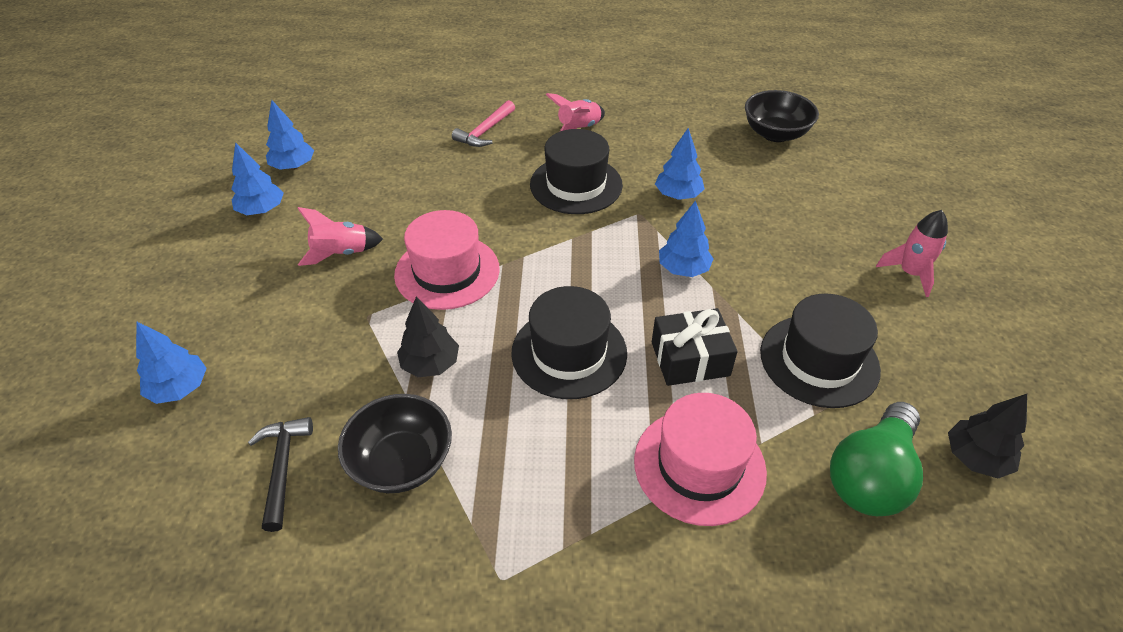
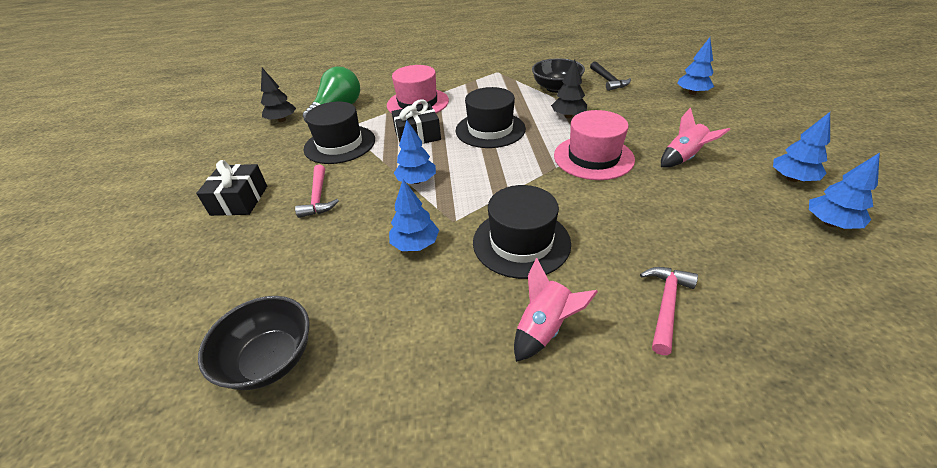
camera: 175 degrees right, 5 degrees down
pink rocket [876,210,948,297] -> black gift [196,160,267,216]
none -> pink hammer [295,164,339,218]

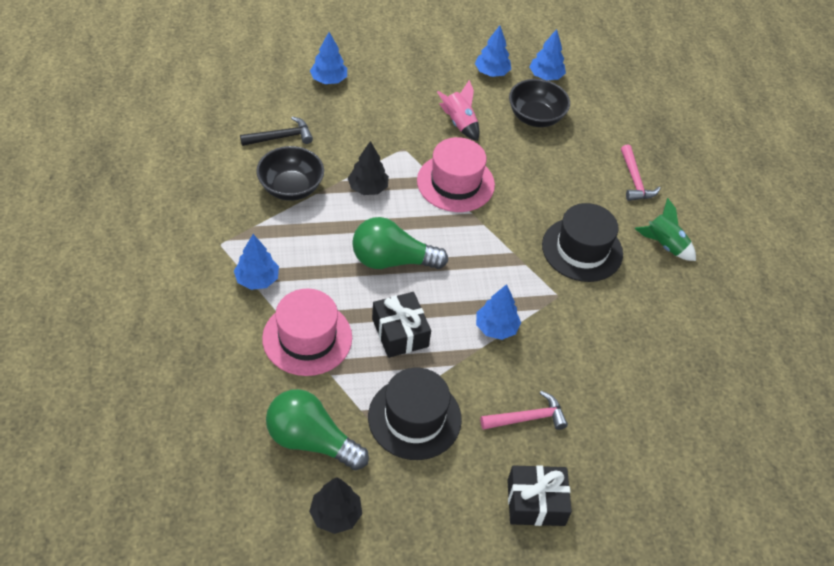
camera: 100 degrees left, 10 degrees up
black bowl [198,296,310,390] -> black bowl moved to [509,79,570,127]
blue tree [389,179,439,251] -> blue tree moved to [234,234,279,290]
black hat [456,87,526,148] -> green light bulb [352,217,448,269]
pink rocket [514,258,598,362] -> green rocket [635,198,696,261]
pink hammer [640,267,698,355] -> pink hammer turned 120 degrees counterclockwise [621,145,661,201]

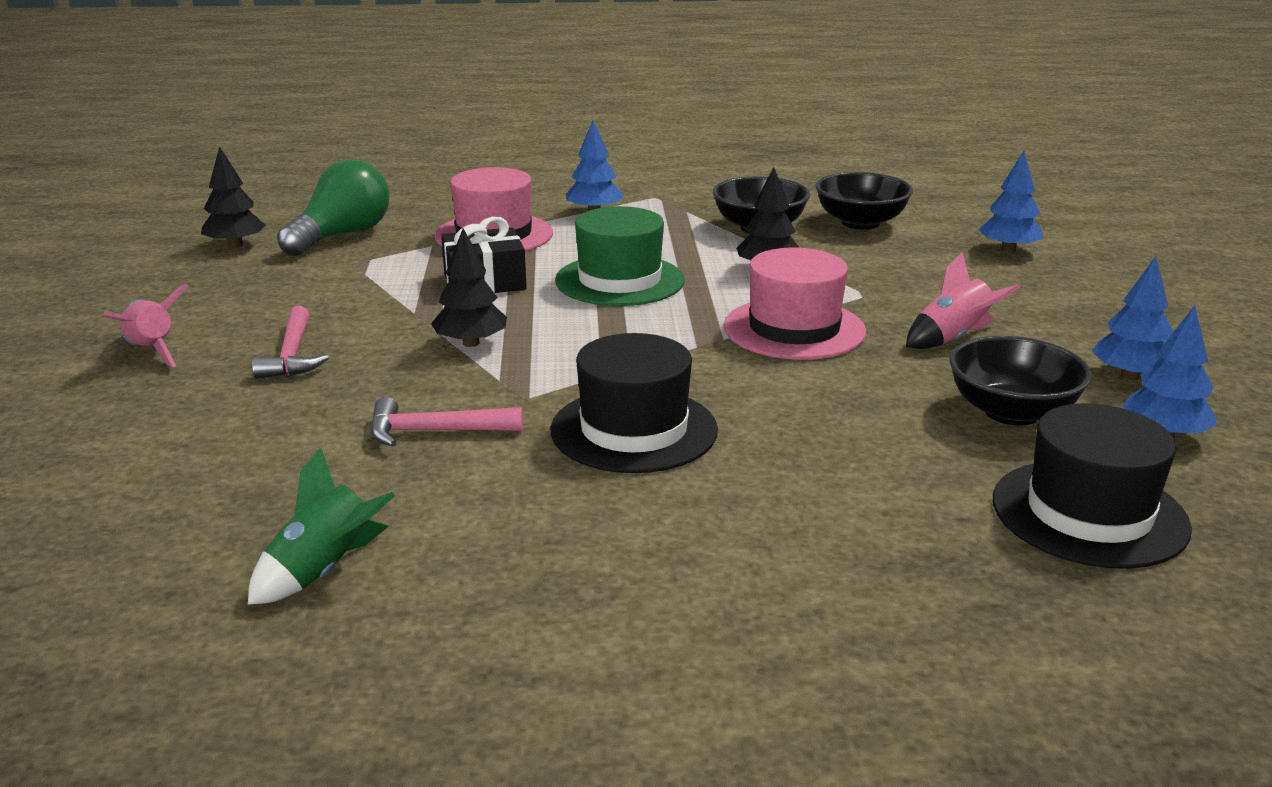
camera: 100 degrees right, 25 degrees down
black hammer [240,116,313,146] -> black bowl [815,172,913,230]
green light bulb [352,217,448,269] -> green hat [555,206,685,306]
black hat [368,368,462,460] -> black hat moved to [993,403,1192,569]
blue tree [476,284,521,340] -> black tree [431,228,507,347]
black gift [507,465,572,526] -> pink rocket [103,284,189,367]
pink hammer [621,145,661,201] -> pink hammer moved to [370,397,523,447]
green rocket [635,198,696,261] -> green rocket moved to [248,447,395,605]

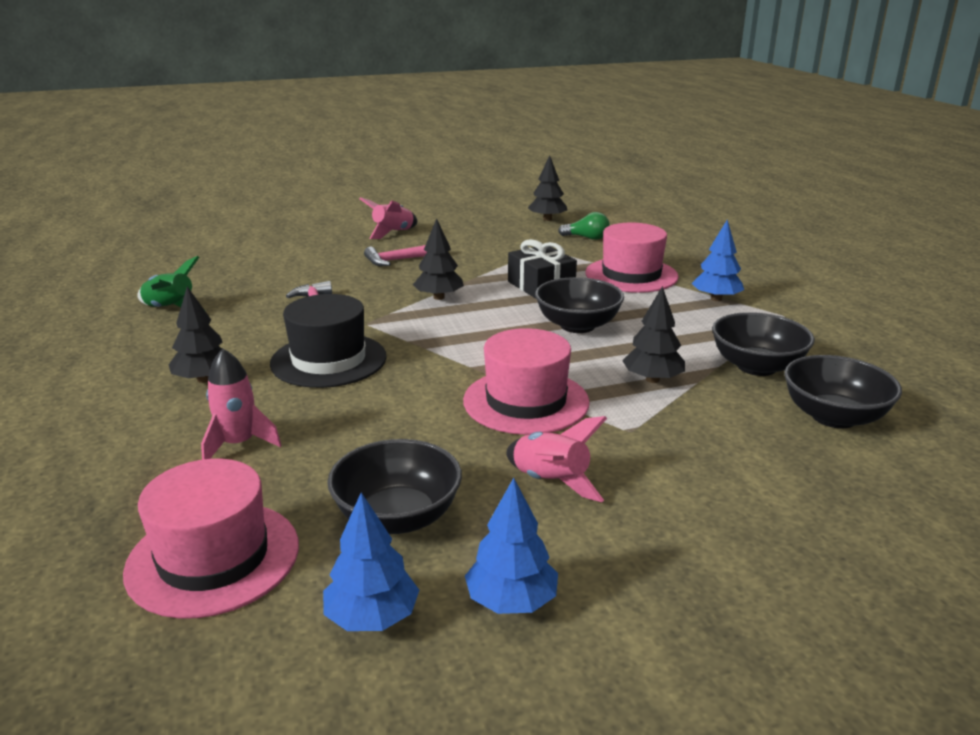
camera: 75 degrees right, 0 degrees up
green light bulb [277,159,390,256] -> green light bulb [558,212,610,240], size x0.54
green hat [555,206,685,306] -> black bowl [535,277,624,333]
blue tree [978,151,1044,253] -> none
black hat [993,403,1192,569] -> pink hat [123,459,299,618]
none -> black tree [169,286,222,383]
none -> pink rocket [201,348,282,460]

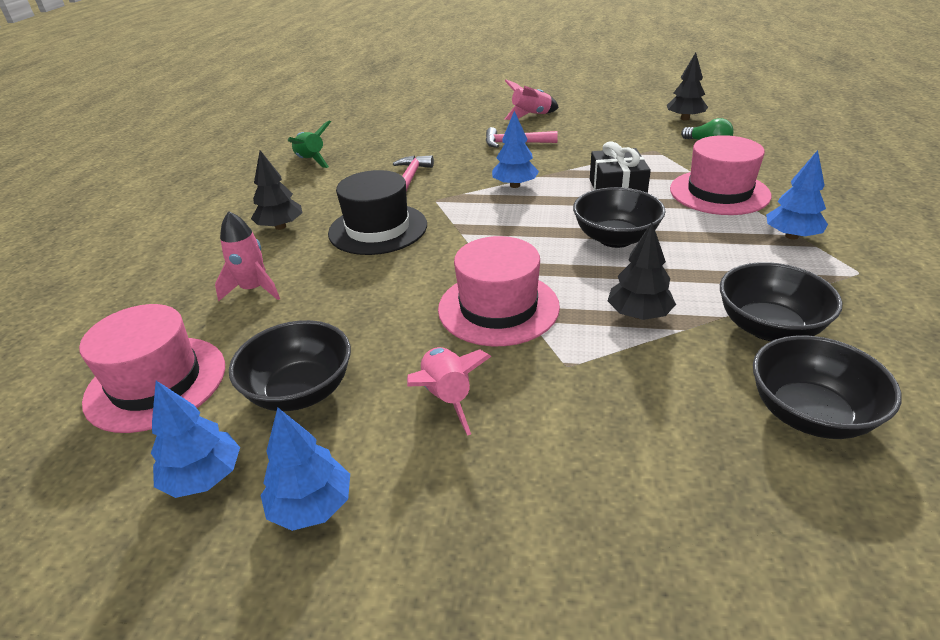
camera: 30 degrees right, 10 degrees up
black tree [413,218,464,300] -> blue tree [492,111,539,188]

